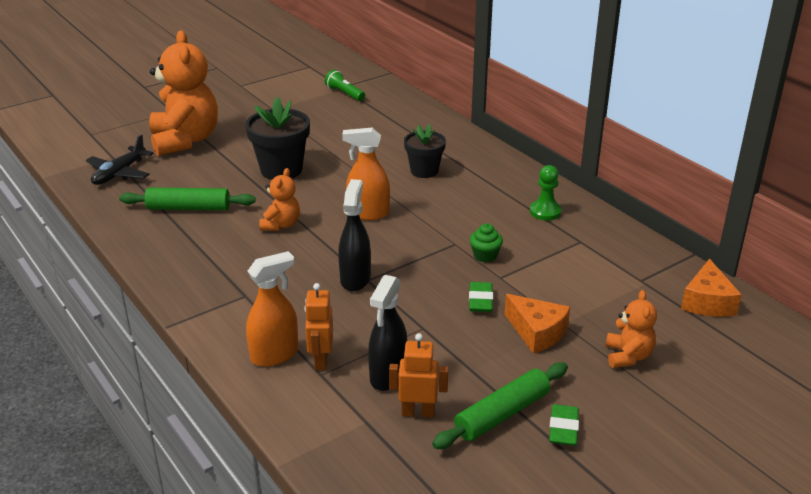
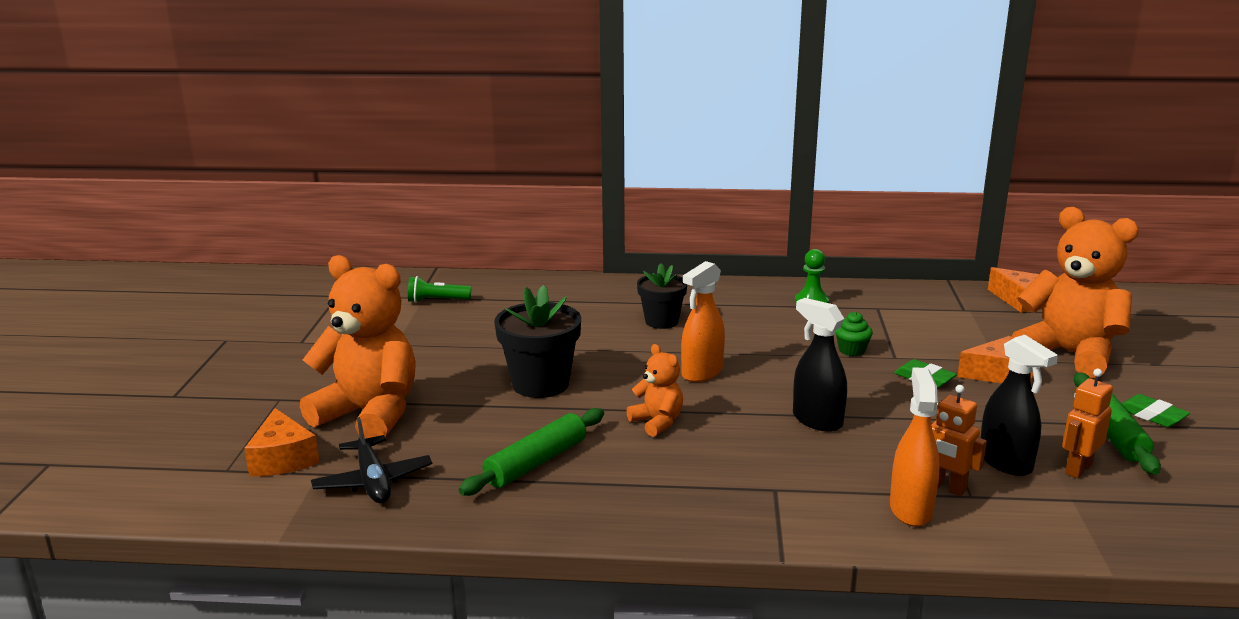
camera: 50 degrees left, 10 degrees down
orange teddy bear [606,290,657,368] -> orange teddy bear [1011,207,1139,378], size x2.06
none -> orange cheese [244,408,320,476]

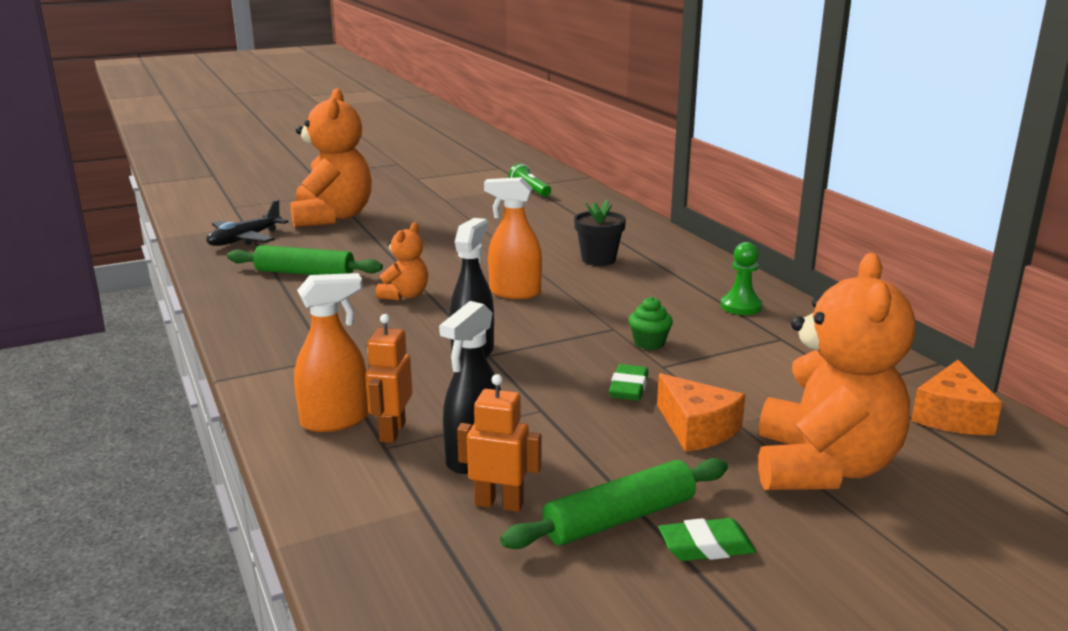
camera: 60 degrees right, 0 degrees up
orange cheese [244,408,320,476] -> none
black flower pot [494,285,581,398] -> none
green eraser [1122,394,1190,427] -> green eraser turned 60 degrees clockwise [659,518,756,561]

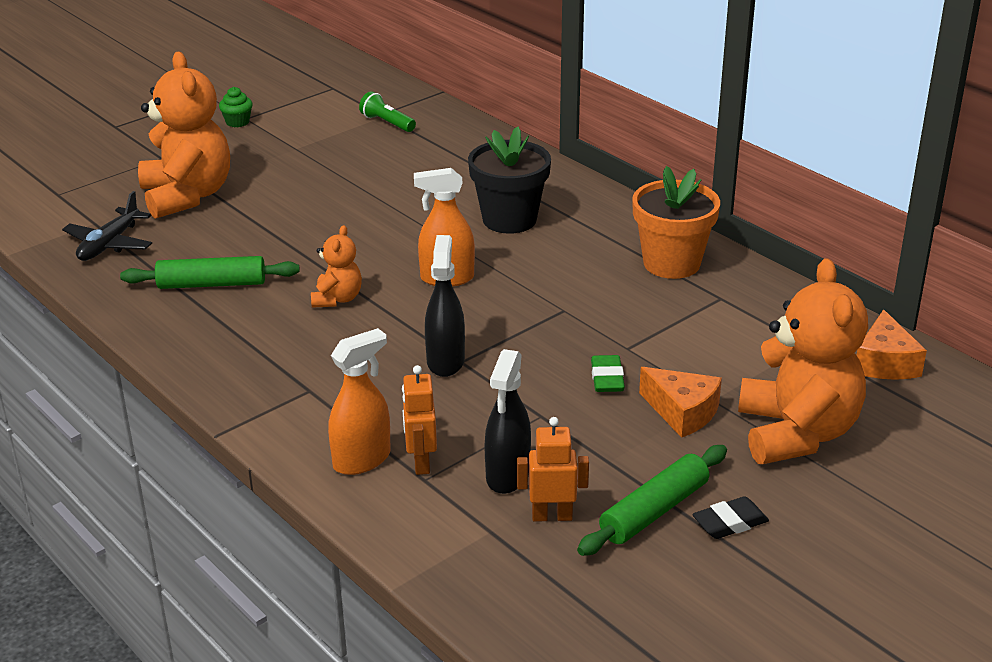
camera: 15 degrees left, 10 degrees up
black flower pot [574,199,626,266] -> black flower pot [468,127,551,234], size x1.51
green cupcake [629,297,673,350] -> green cupcake moved to [219,87,253,127]
green eraser [659,518,756,561] -> black eraser [692,496,769,539]
green pawn [721,242,762,315] -> orange flower pot [632,166,720,279]

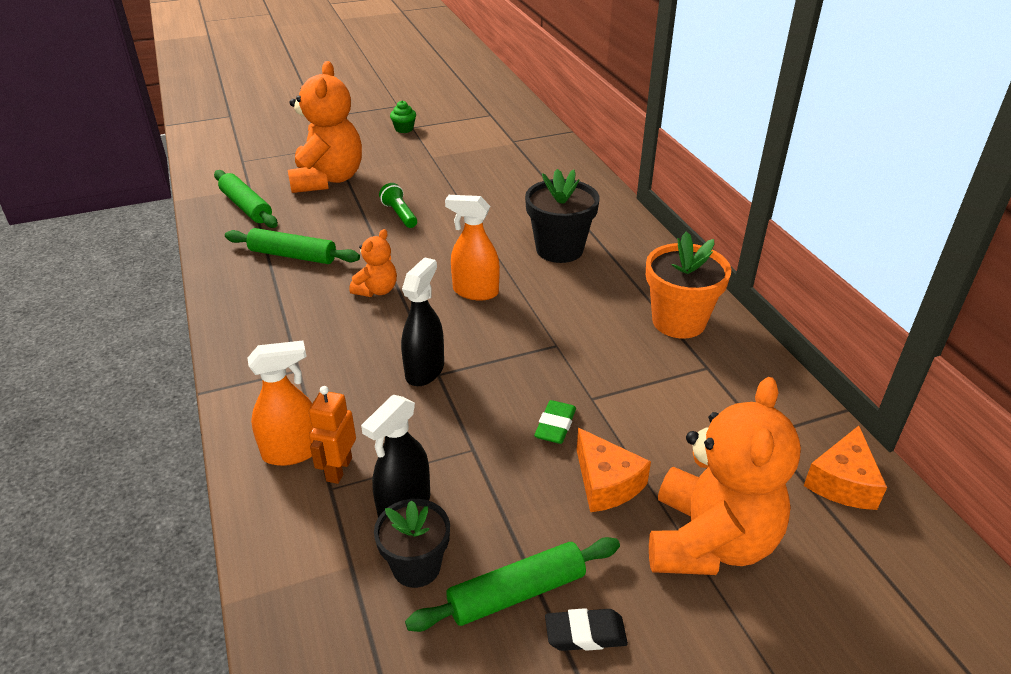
camera: 20 degrees right, 5 degrees up
black plane [62,191,152,261] -> green rolling pin [214,170,278,228]
green flashlight [359,92,416,132] -> green flashlight moved to [379,183,417,228]
orange robot [517,417,589,522] -> black flower pot [374,499,450,588]

